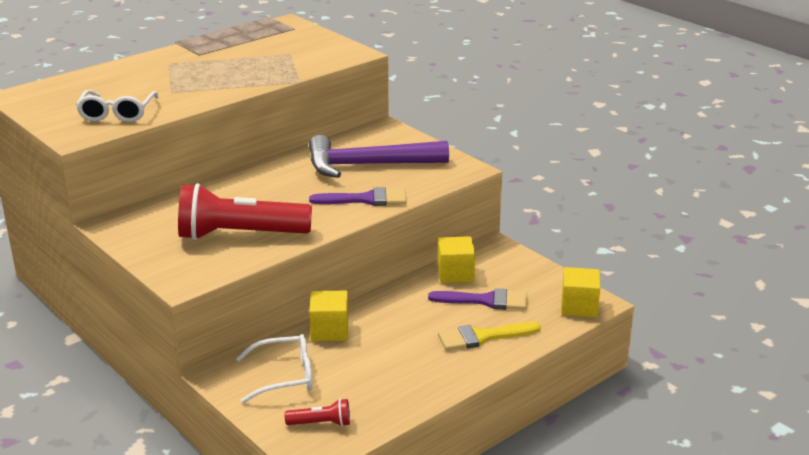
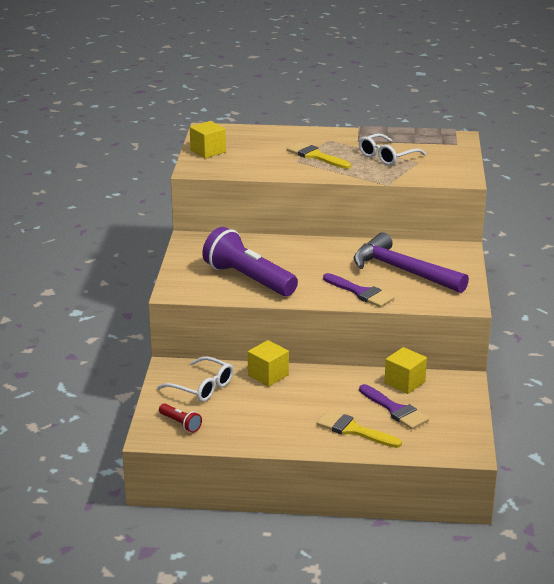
camera: 45 degrees right, 0 degrees up
white glasses [76,90,158,122] -> white glasses moved to [359,133,426,166]
red flashlight [178,183,312,240] -> purple flashlight [202,227,298,296]
yellow cube [561,267,600,318] -> yellow cube moved to [190,121,226,158]
none -> yellow brush [287,142,351,169]

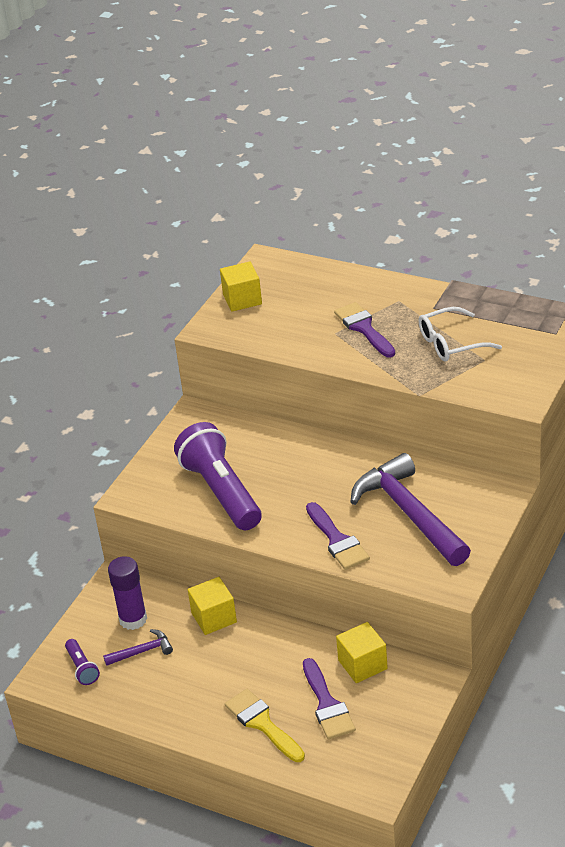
camera: 25 degrees right, 10 degrees up
white glasses [157,356,234,402] -> purple glue stick [108,556,147,630]
red flashlight [159,403,202,433] -> purple flashlight [65,639,100,685]
yellow brush [287,142,351,169] -> purple brush [334,302,395,358]
none -> purple hammer [103,629,173,666]

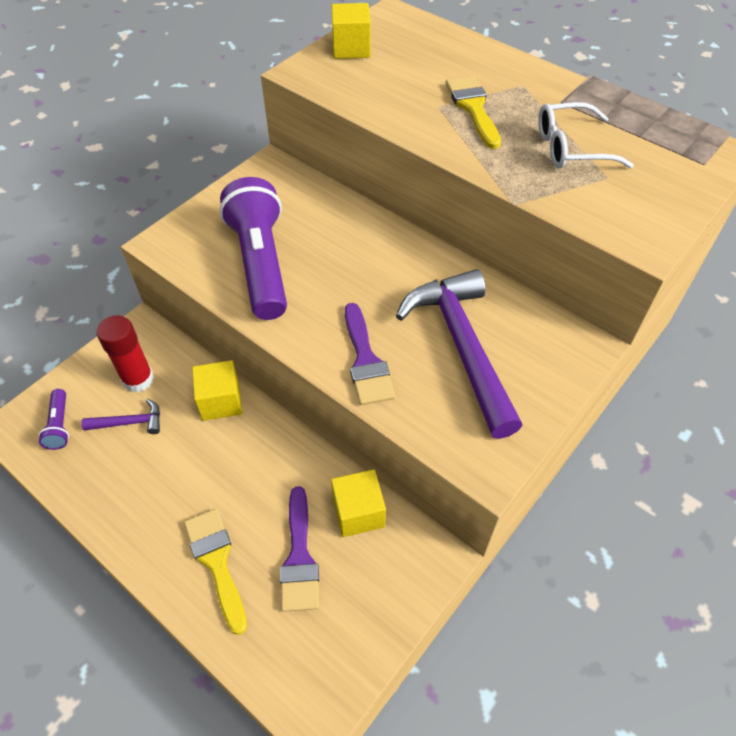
camera: 10 degrees right, 15 degrees up
purple glue stick [108,556,147,630] -> red glue stick [96,315,154,393]
purple brush [334,302,395,358] -> yellow brush [446,76,501,149]

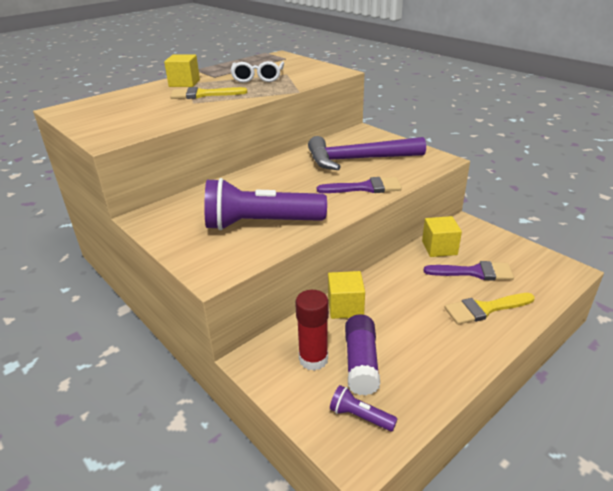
camera: 80 degrees left, 20 degrees down
purple flashlight [38,389,69,450] -> purple flashlight turned 150 degrees counterclockwise [330,385,398,432]
purple hammer [82,399,160,434] -> purple glue stick [345,314,380,396]
yellow cube [331,3,371,59] -> yellow cube moved to [164,55,200,87]

